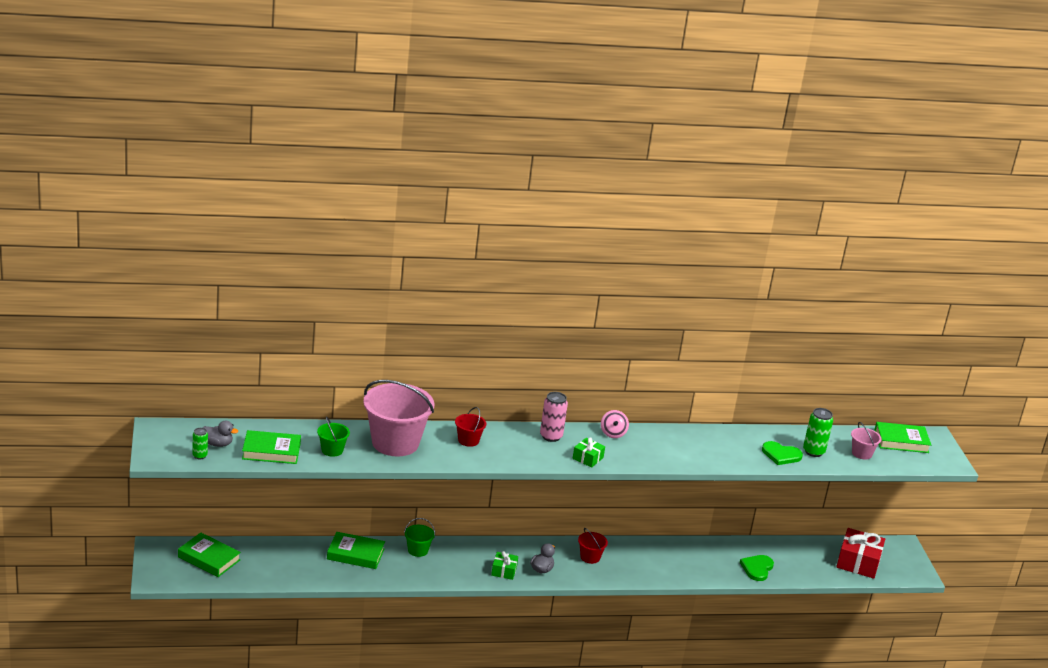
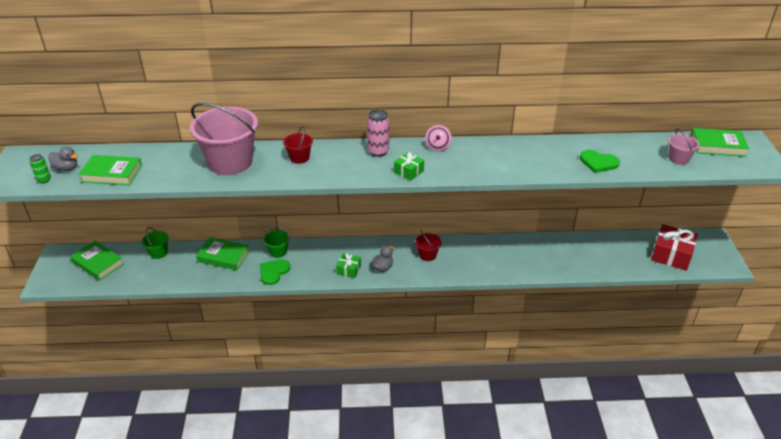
camera: 10 degrees right, 10 degrees up
green bucket [317,416,350,457] -> green bucket moved to [142,227,169,259]
green heart [740,555,774,581] -> green heart moved to [260,259,290,285]
green can [803,408,833,457] -> none

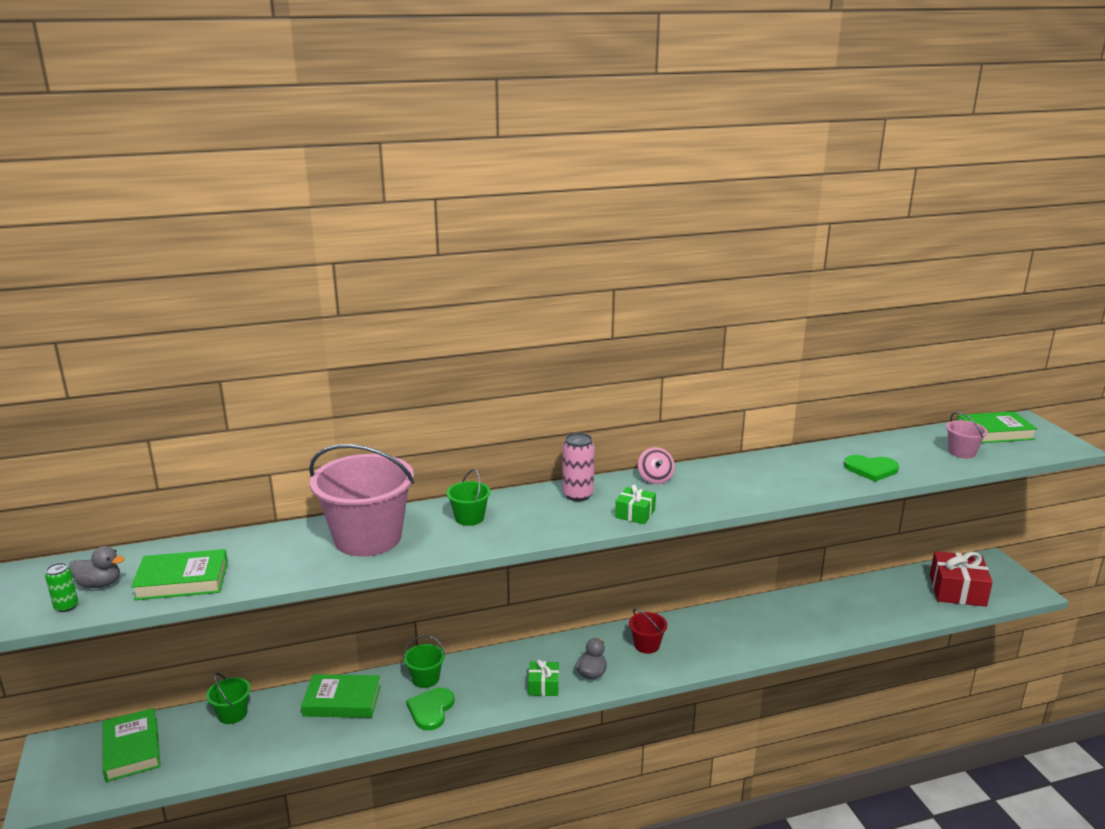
camera: 15 degrees left, 15 degrees down
green book [70,241,124,281] -> green book turned 45 degrees clockwise [102,708,161,782]
red bucket [283,126,313,164] -> green bucket [447,469,491,526]

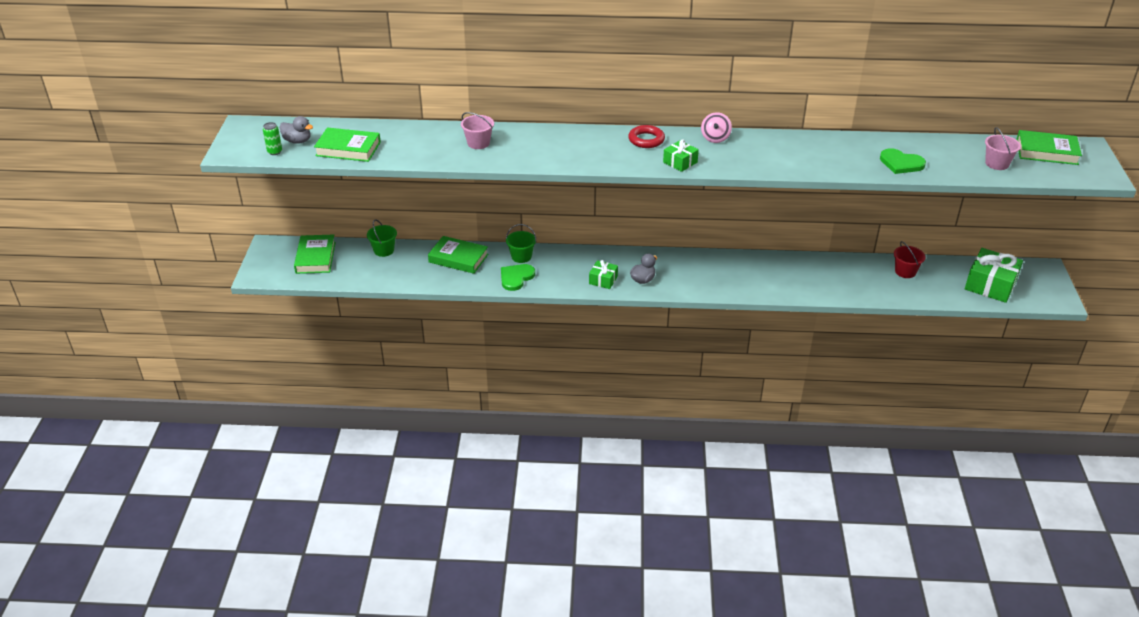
camera: 20 degrees right, 15 degrees up
pink bucket [309,444,414,557] -> pink bucket [461,112,494,149], size x0.45
green bucket [447,469,491,526] -> none
pink can [562,433,595,502] -> red ring [628,125,665,148]
red bucket [629,609,667,654] -> red bucket moved to [894,241,926,278]
red gift [930,551,993,607] -> green gift [965,248,1023,303]

